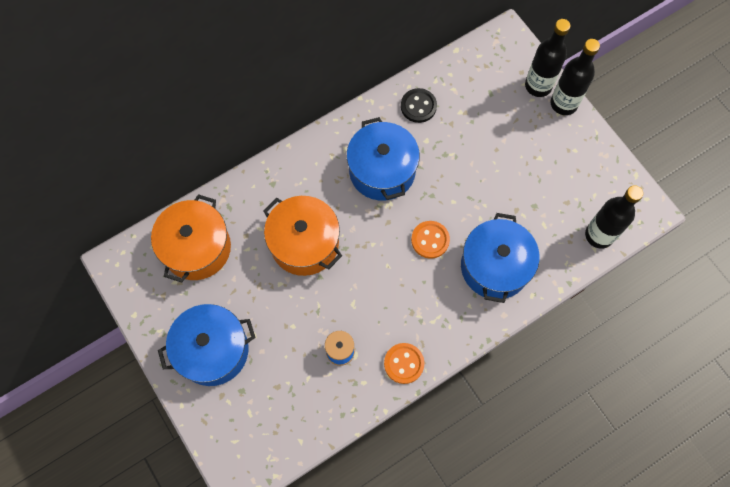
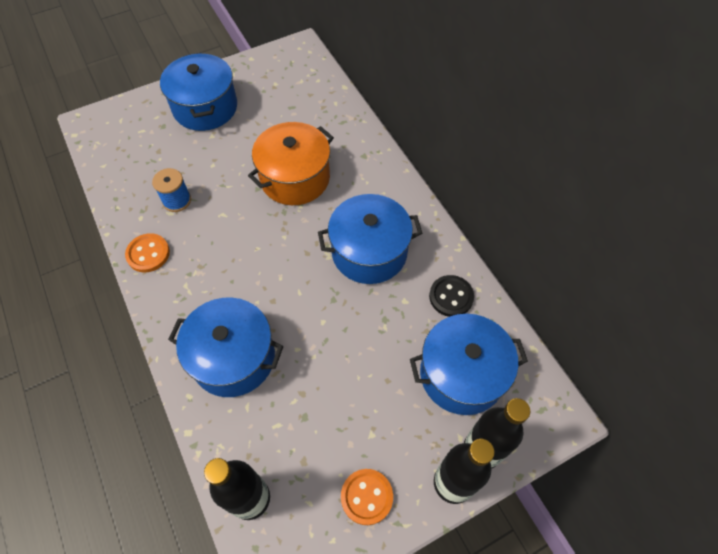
camera: 95 degrees right, 10 degrees down
orange pot [151,194,231,282] -> none
orange button [411,221,450,259] -> orange button moved to [341,469,393,525]
none -> blue pot [410,314,528,415]

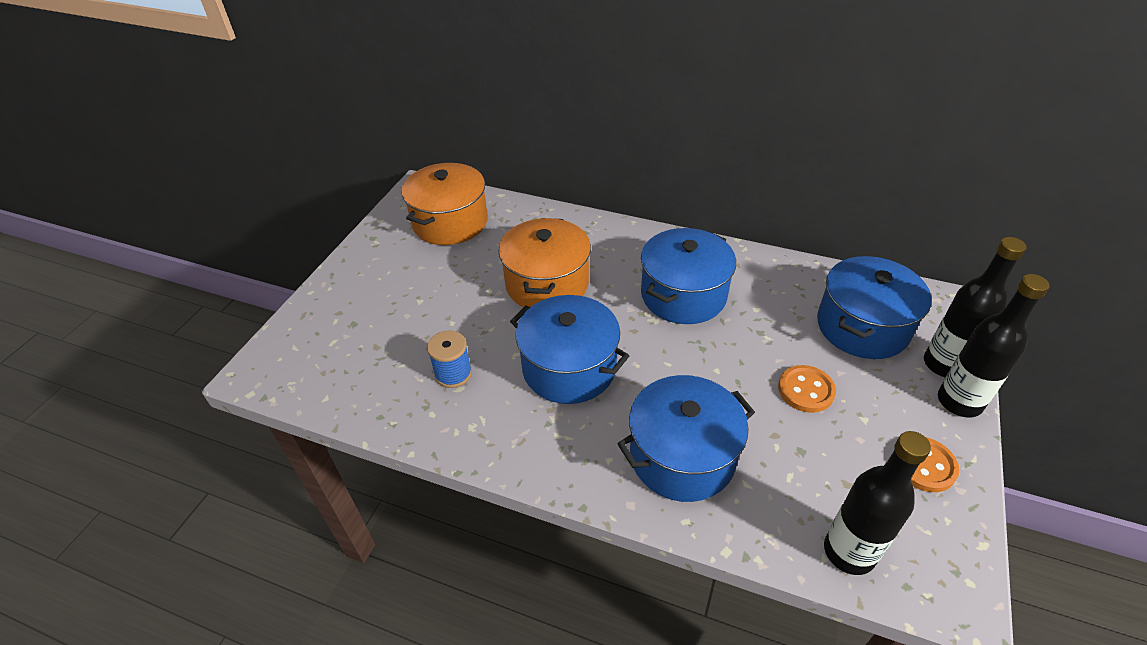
camera: 40 degrees left, 15 degrees down
orange button [125,233,170,272] -> orange button moved to [778,365,836,413]
blue pot [160,53,237,131] -> blue pot moved to [510,295,629,404]
black button [429,275,474,317] -> none
none -> orange pot [402,163,488,245]

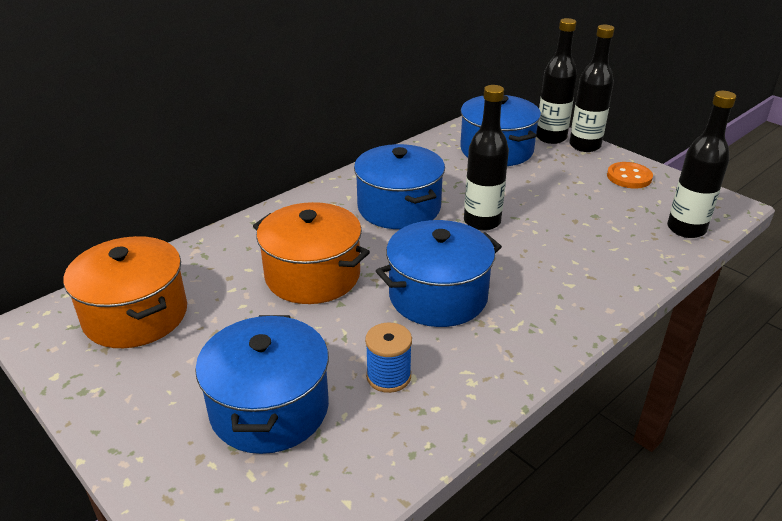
camera: 65 degrees left, 10 degrees down
blue pot [617,375,755,502] -> blue pot moved to [195,315,329,454]
orange button [778,365,836,413] -> none
none -> black bottle [464,85,509,231]

